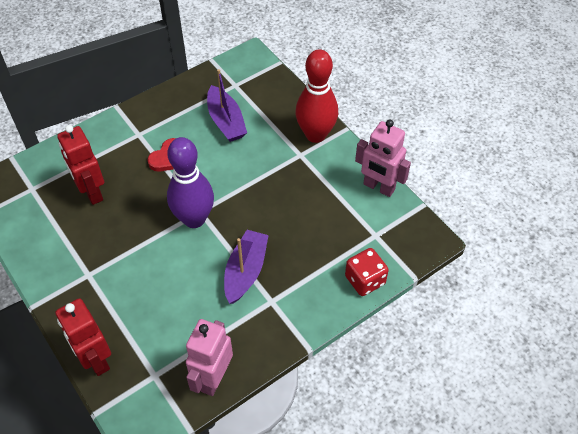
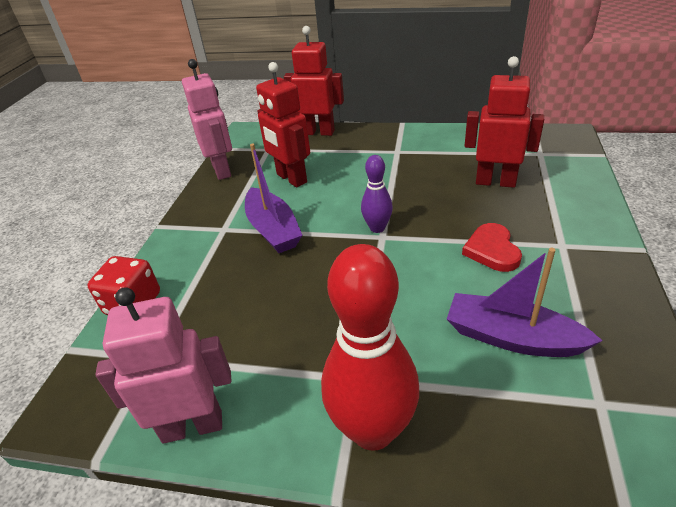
camera: 140 degrees right, 15 degrees down
purple bowling pin [167,137,214,228] -> purple bowling pin [361,155,393,233], size x0.52
none -> red robot [256,62,310,187]

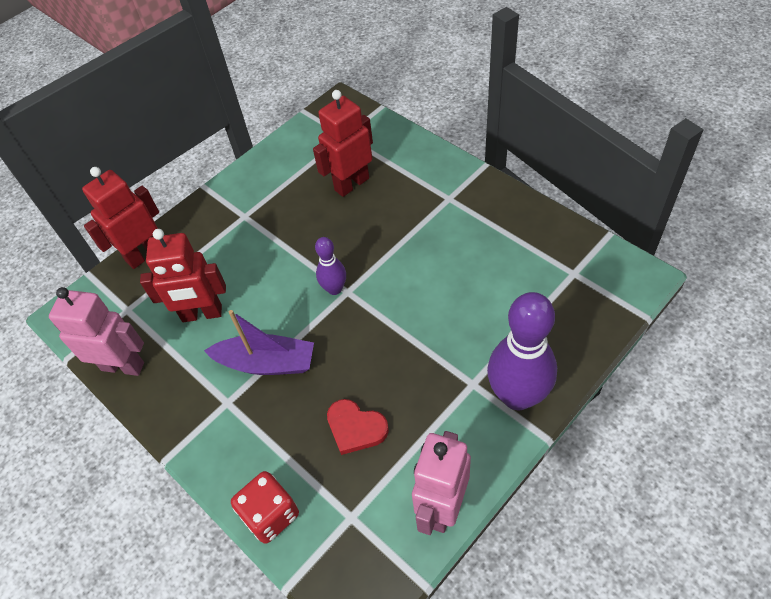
camera: 55 degrees left, 15 degrees up
red bowling pin [321,244,419,451] -> purple bowling pin [487,292,557,410]
purple boat [447,248,603,357] -> none
red heart [462,223,522,272] -> red heart moved to [327,399,389,455]

